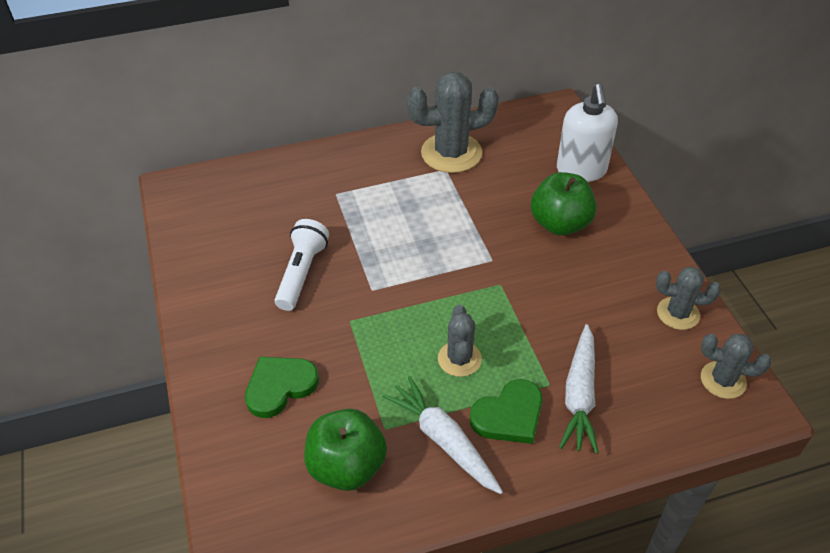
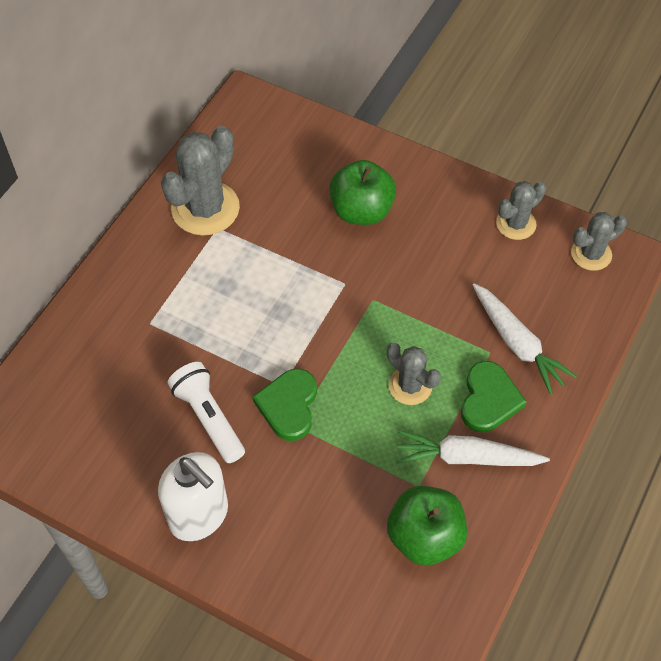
camera: 45 degrees left, 10 degrees up
green heart [245,357,319,418] -> green heart moved to [253,369,317,441]
white soap dispenser [557,84,618,182] -> white soap dispenser moved to [158,452,228,541]

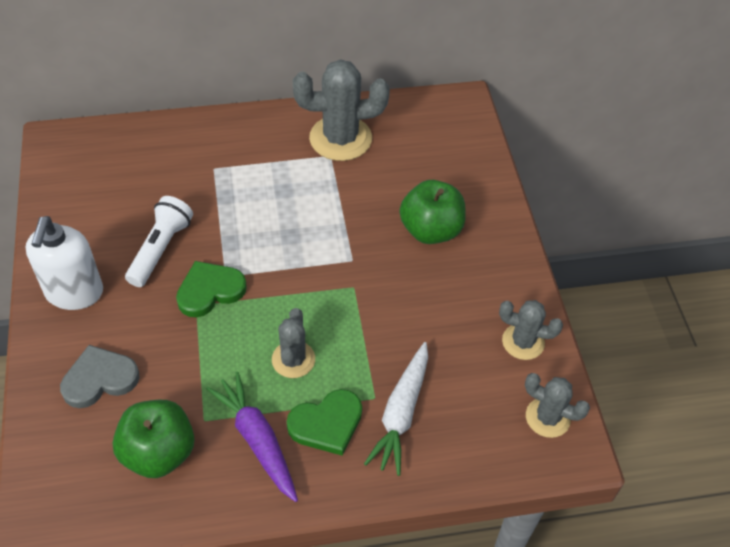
camera: 50 degrees right, 5 degrees down
white carrot [396,430,550,466] -> purple carrot [206,371,298,502]
none -> grey heart [60,345,140,408]

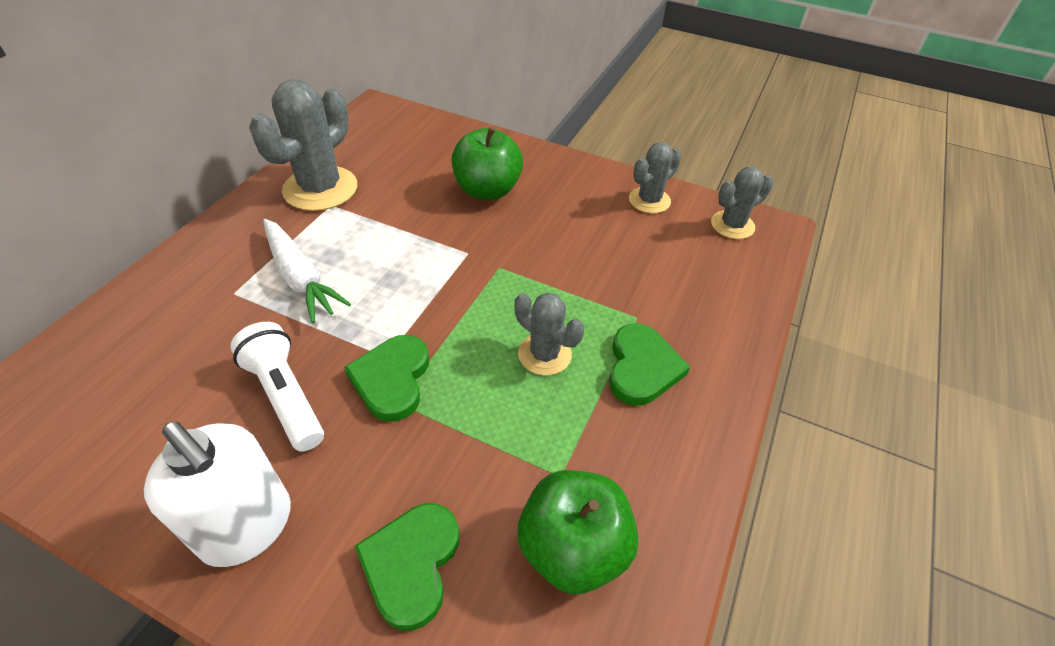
camera: 55 degrees left, 5 degrees down
grey heart [60,345,140,408] -> green heart [355,503,459,631]
purple carrot [206,371,298,502] -> none
white carrot [364,342,428,476] -> white carrot moved to [263,219,351,323]

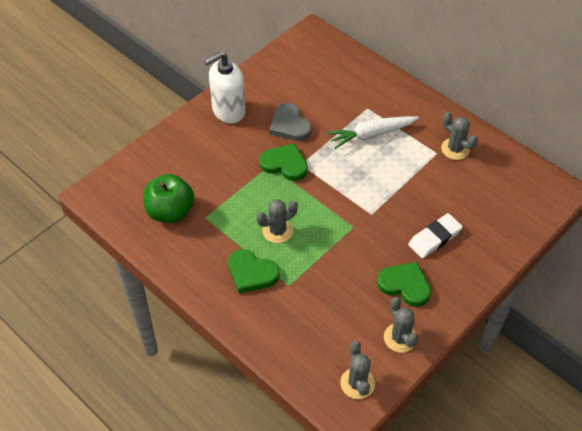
camera: 110 degrees right, 5 degrees up
white flashlight [230,322,324,452] -> grey heart [270,103,312,141]
grey cactus [249,79,357,211] -> grey cactus [441,112,478,160], size x0.58
green heart [355,503,459,631] -> green heart moved to [377,262,431,307]
green apple [451,127,523,200] -> white eraser [408,213,463,258]

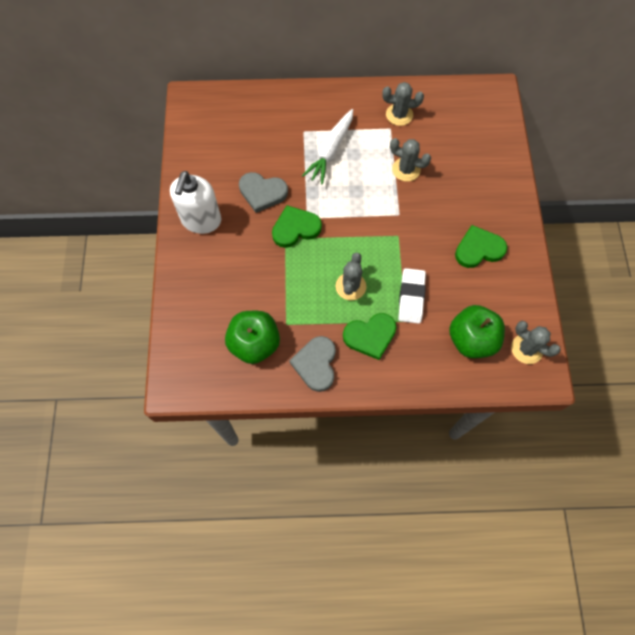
camera: 45 degrees left, 15 degrees up
grey cactus [384,297,418,353] -> grey cactus moved to [390,138,431,182]
white eraser [408,213,463,258] -> white eraser moved to [398,268,426,324]
none -> grey heart [289,336,336,392]
none -> green apple [449,305,505,358]

